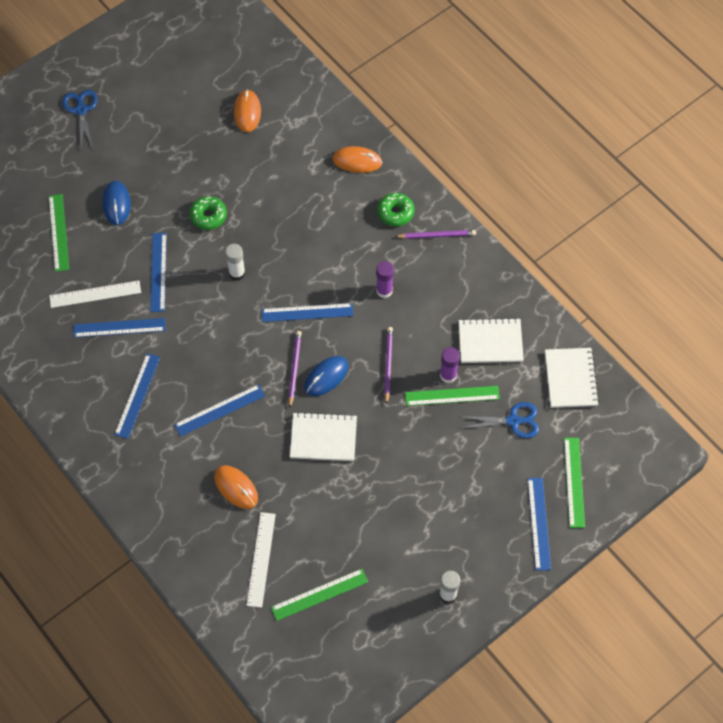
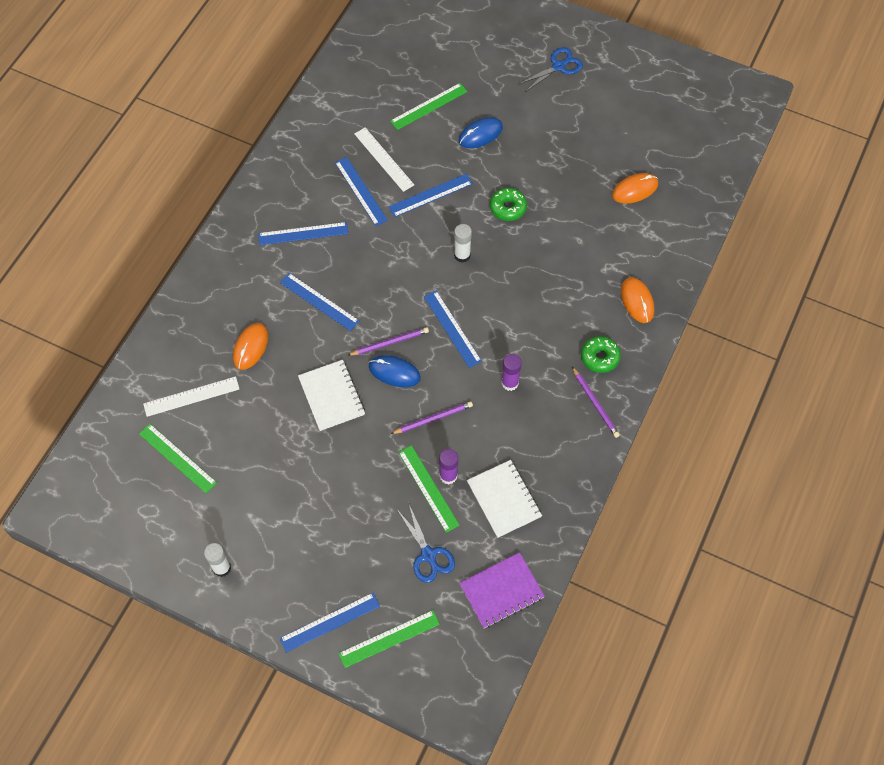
camera: 65 degrees right, 0 degrees up
white notebook [545,348,599,408] -> purple notebook [459,552,545,628]

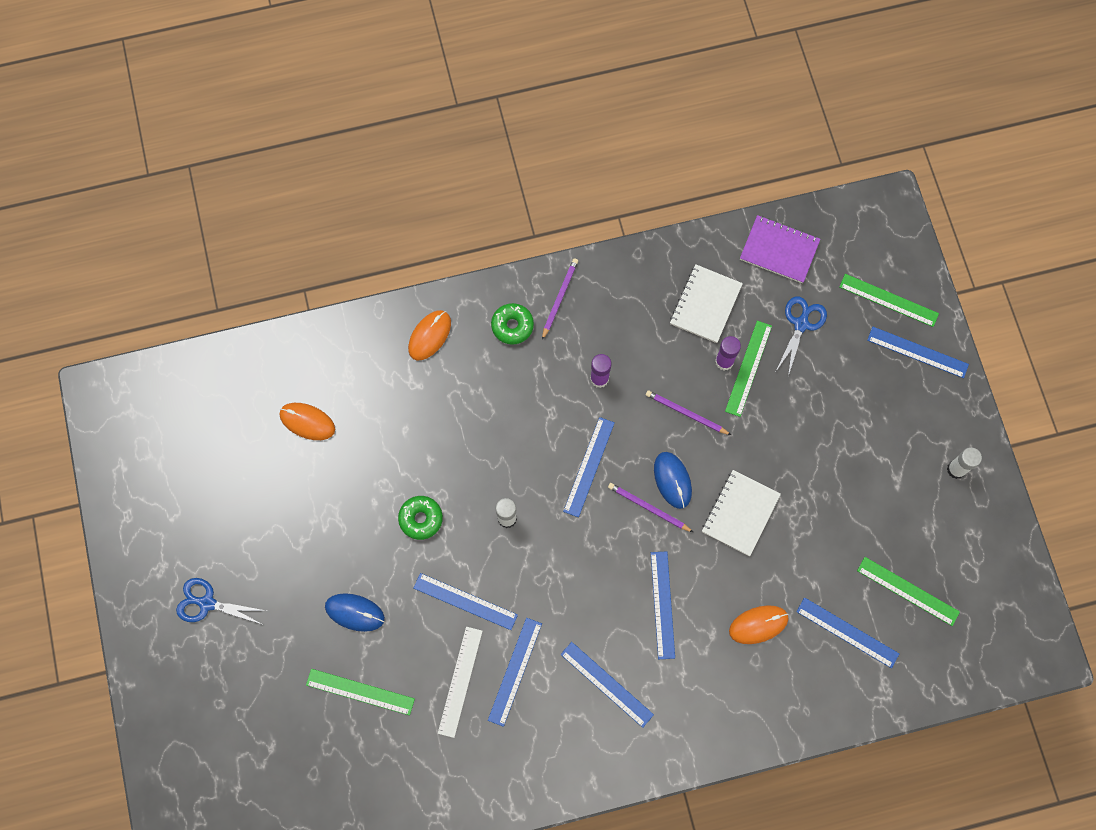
camera: 130 degrees left, 10 degrees up
green ruler [139,424,217,493] -> green ruler turned 60 degrees counterclockwise [857,557,960,626]
white ruler [143,376,239,417] -> blue ruler [796,597,899,668]

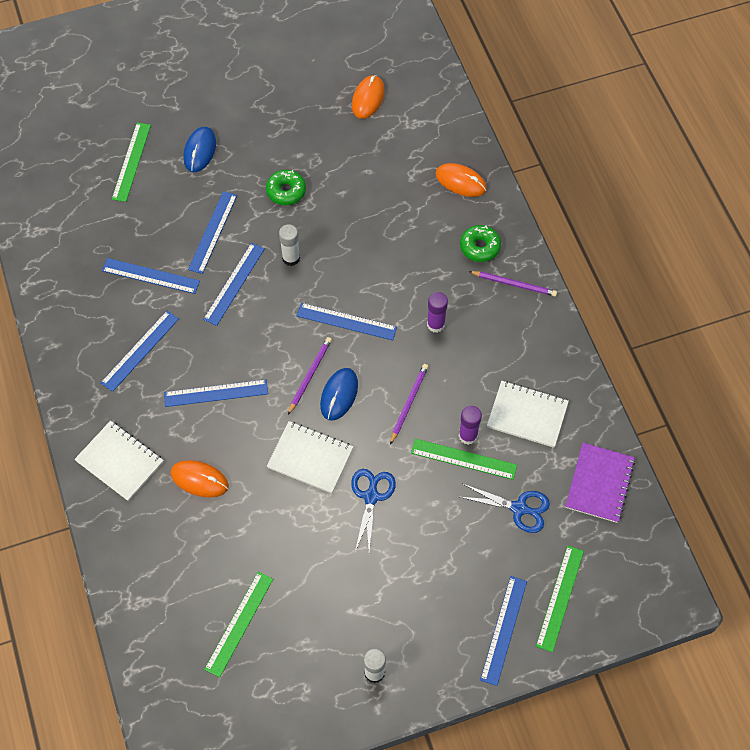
camera: 85 degrees right, 10 degrees down
blue scissors [176,578,266,624] -> blue scissors moved to [351,469,396,552]
white ruler [438,627,483,738] -> none
blue mouse [654,452,692,509] -> blue mouse turned 45 degrees counterclockwise [320,368,358,421]
orange mouse [729,605,789,644] -> orange mouse turned 45 degrees counterclockwise [171,460,229,497]
blue ruler [796,597,899,668] -> blue ruler moved to [203,243,265,326]
none -> white notebook [74,421,164,501]

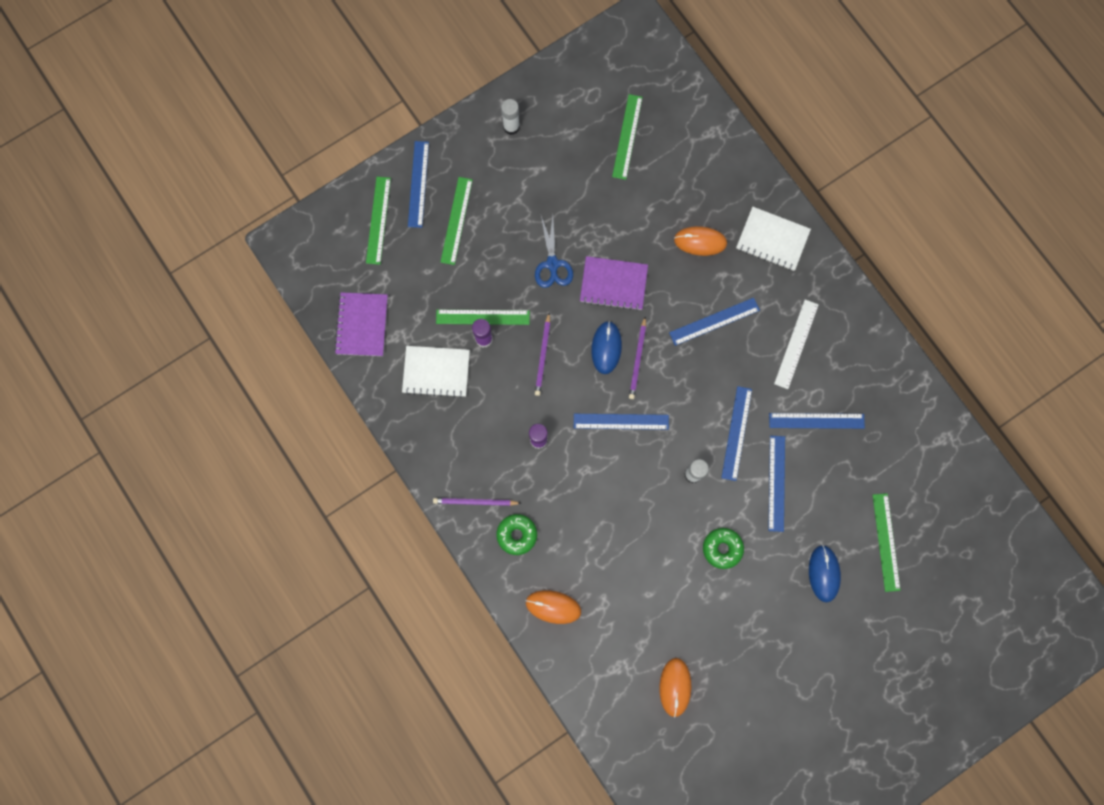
camera: 165 degrees right, 15 degrees up
blue ruler [101,311,179,392] -> white ruler [774,300,819,389]
white notebook [267,421,354,493] -> purple notebook [580,256,648,311]
blue scissors [460,484,550,533] -> none
none -> green ruler [440,177,473,265]

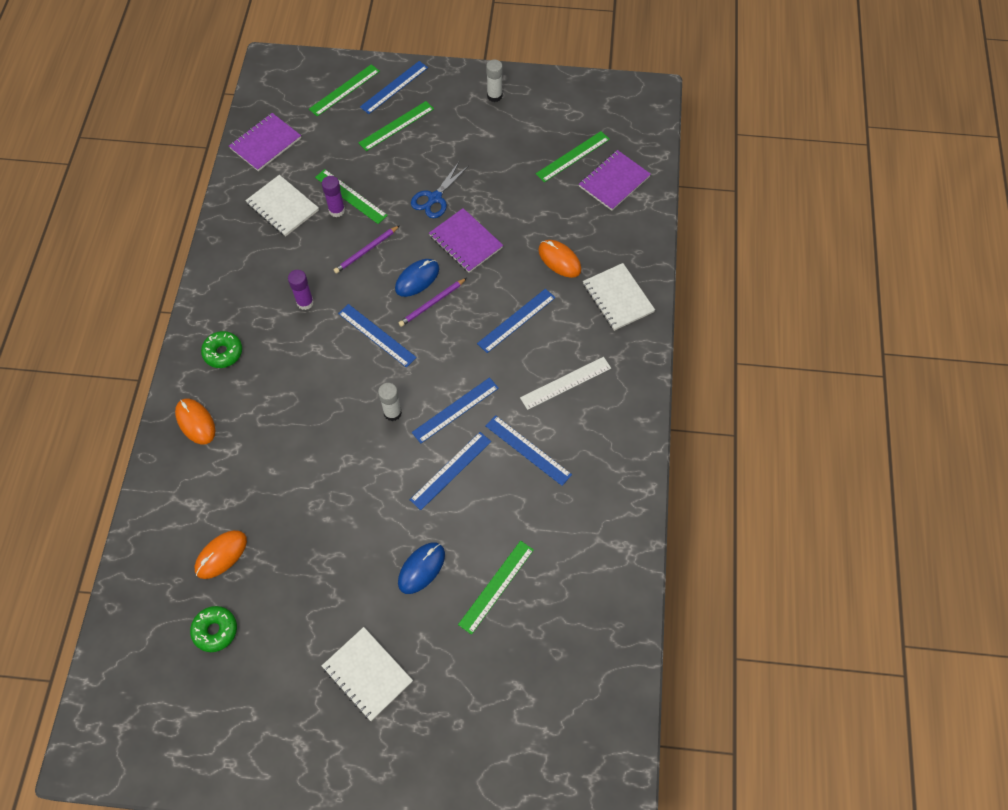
camera: 40 degrees right, 15 degrees down
purple pencil [433,498,521,506] -> none
blue ruler [669,298,760,346] -> blue ruler turned 60 degrees counterclockwise [477,289,555,353]
green donut [703,528,744,569] -> green donut moved to [190,606,237,652]
none -> white notebook [322,627,413,721]
none -> purple notebook [579,150,651,211]

